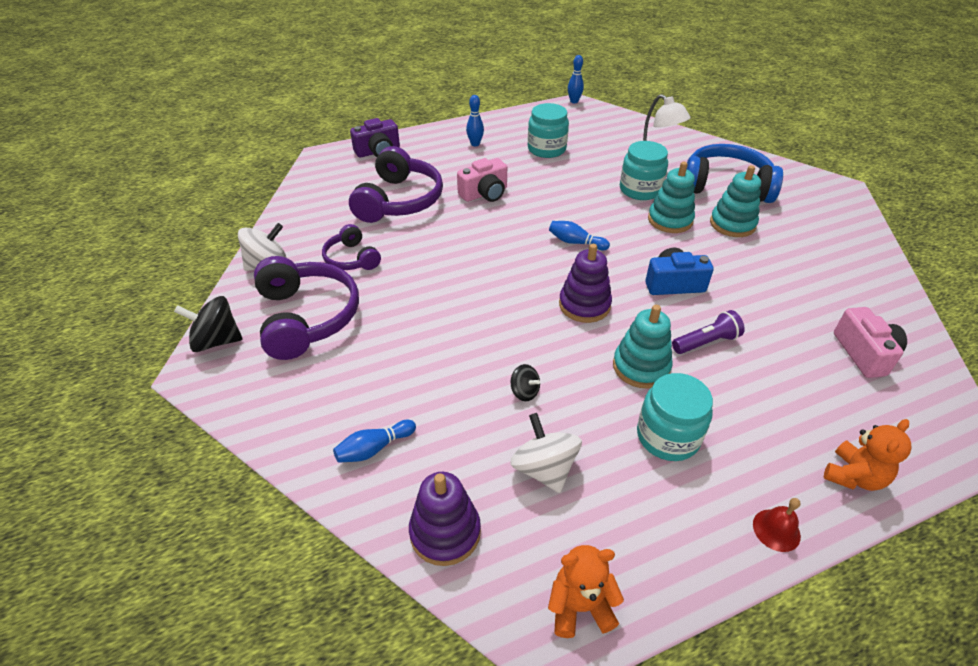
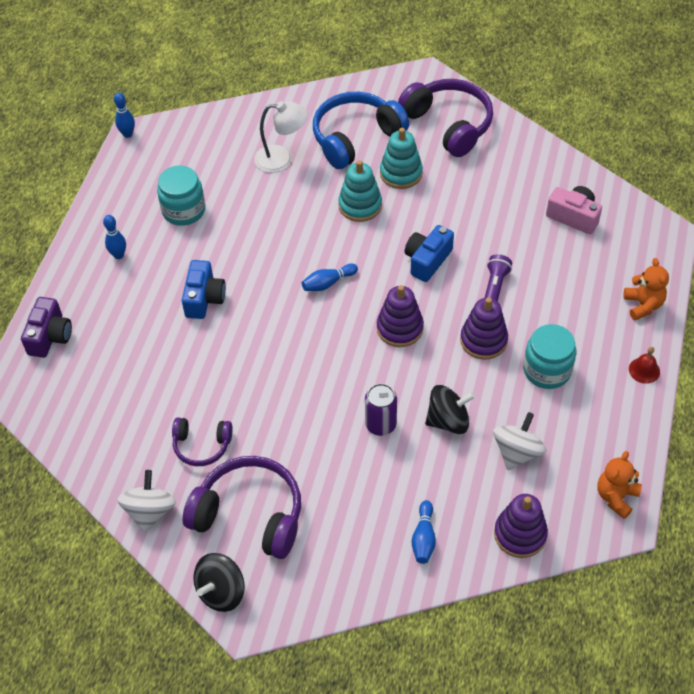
camera: 50 degrees left, 10 degrees up
purple headphones [349,146,443,223] -> purple headphones moved to [398,79,493,157]
pink camera [457,158,507,202] -> blue camera [182,260,226,319]
white spinning top [510,413,582,493] -> white spinning top turned 105 degrees clockwise [493,412,546,470]
black spinning top [511,364,540,401] -> black spinning top [425,385,475,434], size x1.80
turquoise stacking toy [613,305,673,389] -> purple stacking toy [460,297,508,360]
turquoise jar [620,141,668,200] -> none
none -> purple can [365,384,397,436]

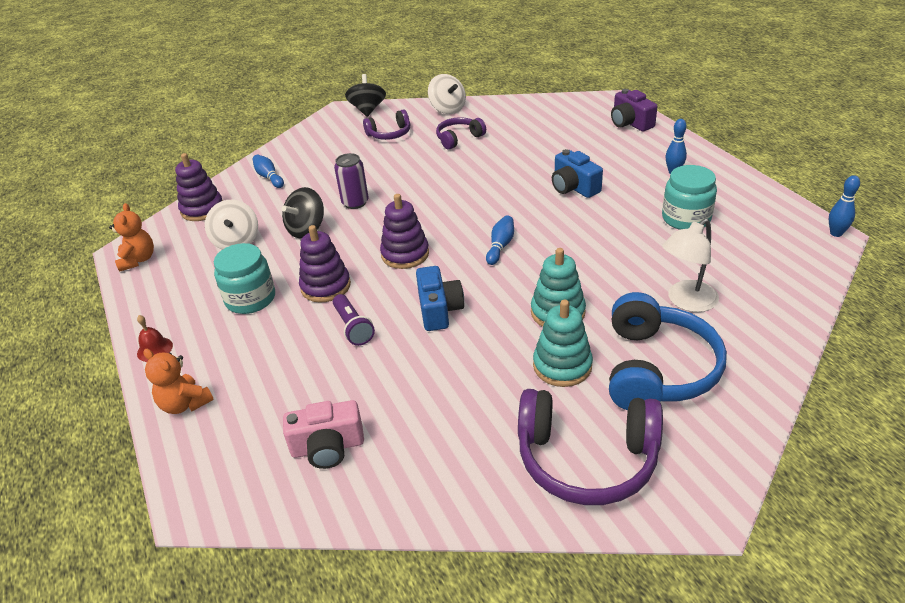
camera: 140 degrees right, 15 degrees down
purple headphones [183,456,301,559] -> purple headphones [363,109,410,140], size x0.56

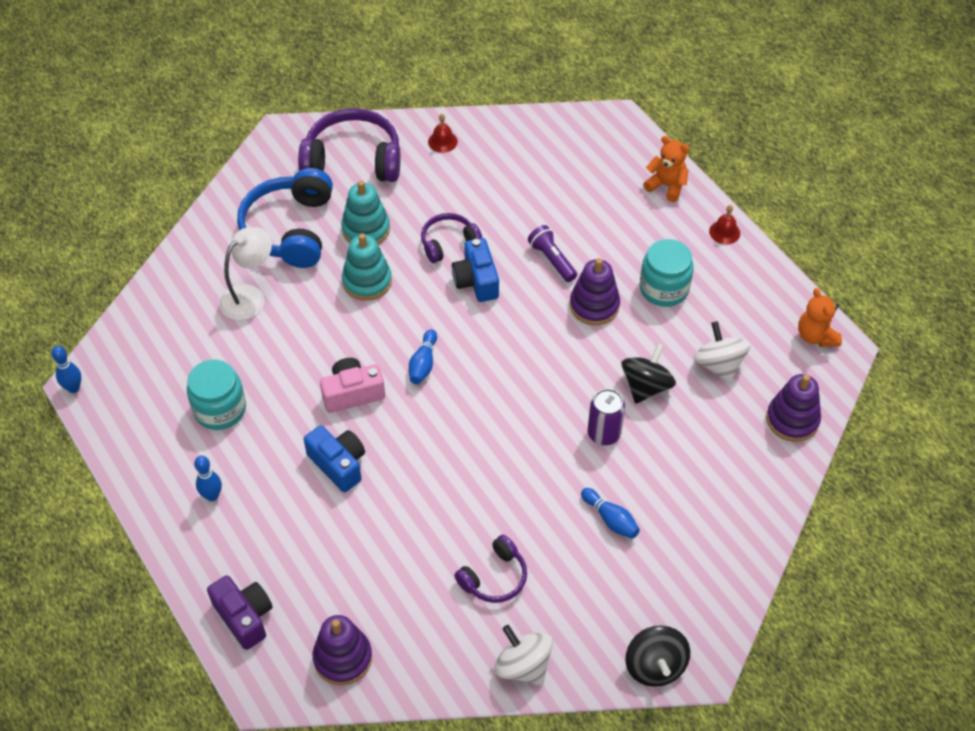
camera: 170 degrees right, 15 degrees up
blue bowling pin [253,155,284,188] -> blue bowling pin moved to [581,488,640,539]
pink camera [283,400,364,469] -> pink camera moved to [320,358,385,413]
purple headphones [363,109,410,140] -> purple headphones moved to [421,213,482,263]
purple stacking toy [380,194,429,269] -> purple stacking toy moved to [313,615,372,686]
none -> red bell [428,114,458,153]

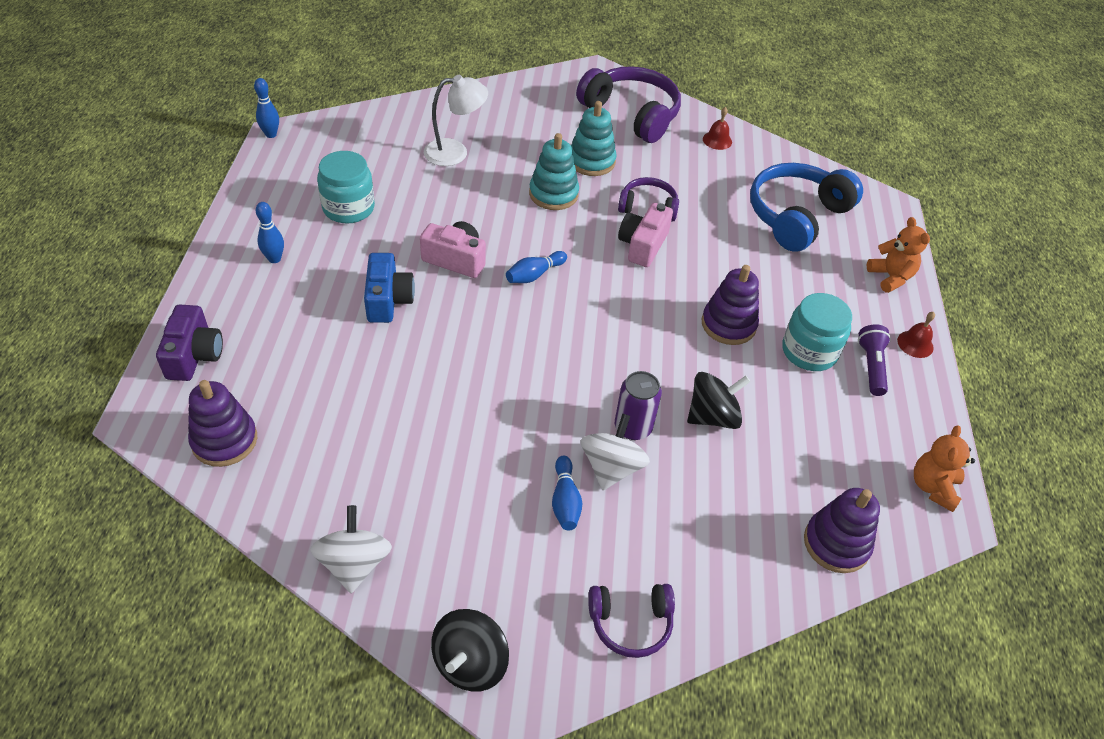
camera: 35 degrees right, 5 degrees down
blue headphones [237,168,333,268] -> blue headphones moved to [750,163,863,252]
blue camera [452,238,499,302] -> pink camera [618,203,673,267]
purple headphones [454,535,527,603] -> purple headphones moved to [588,584,675,658]
purple flashlight [528,225,577,282] -> purple flashlight moved to [858,324,891,396]
white spinning top [694,321,751,383] -> white spinning top moved to [581,413,650,490]

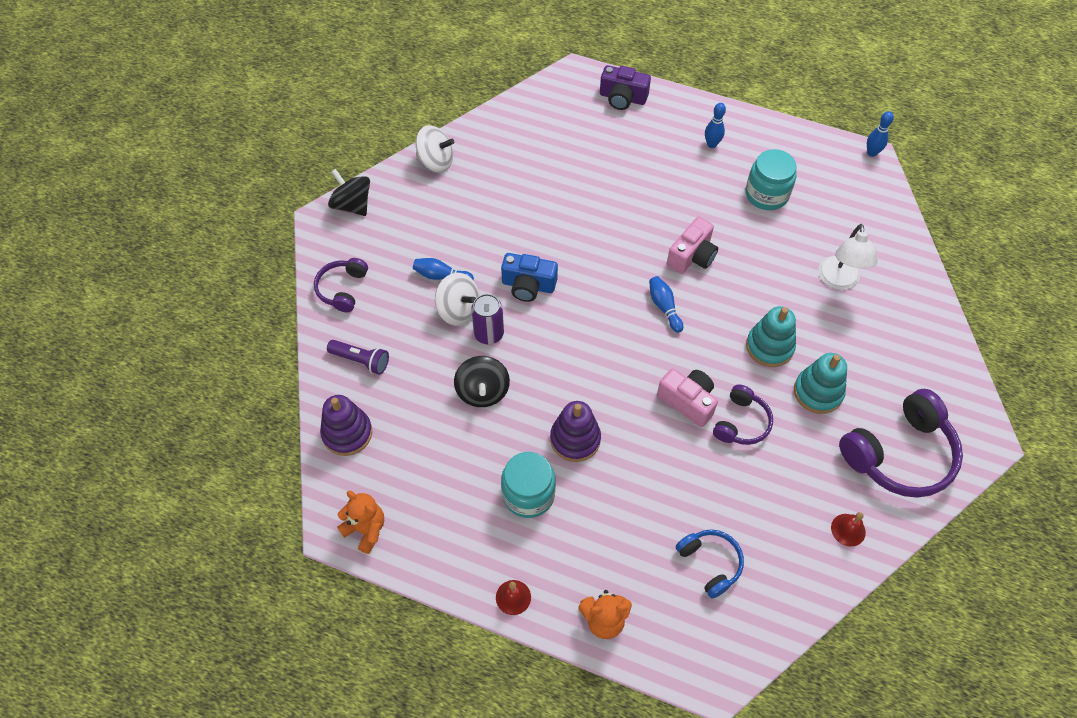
camera: 110 degrees right, 10 degrees up
purple stacking toy [188,380,257,467] -> none
blue camera [364,253,415,323] -> blue camera moved to [501,253,558,302]
blue headphones [750,163,863,252] -> blue headphones [676,529,744,599], size x0.56
purple flashlight [858,324,891,396] -> purple flashlight moved to [327,340,389,375]

